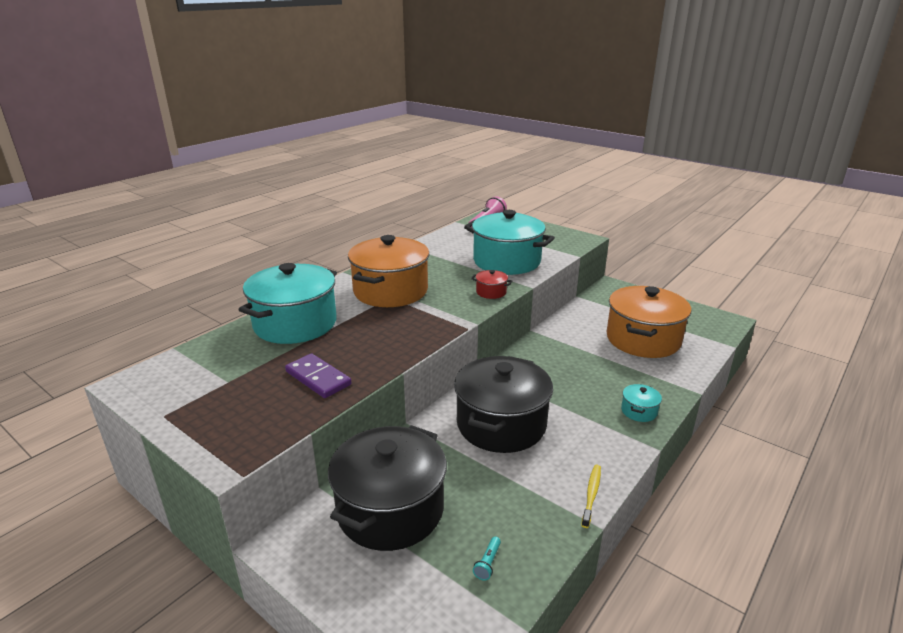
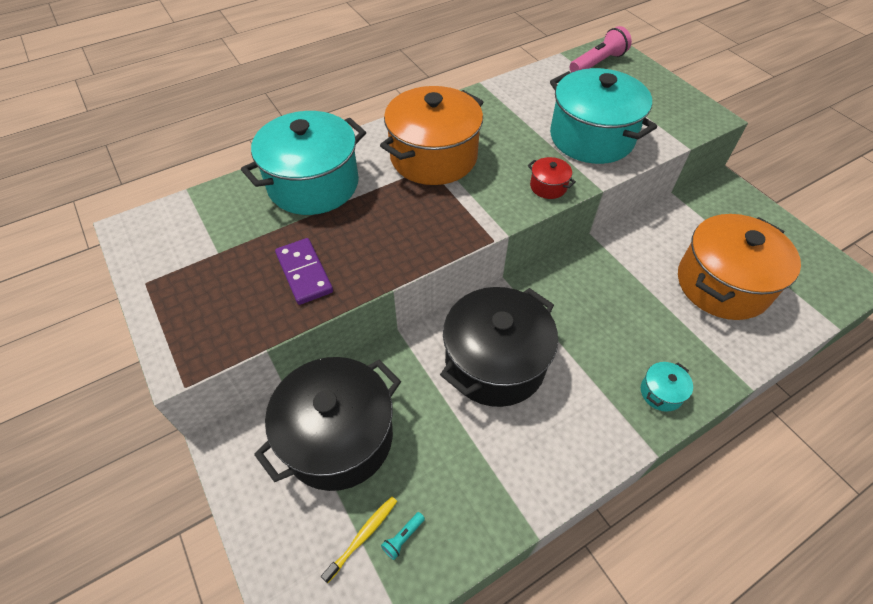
camera: 20 degrees right, 25 degrees up
yellow toothbrush [581,465,601,528] -> yellow toothbrush moved to [321,496,397,583]

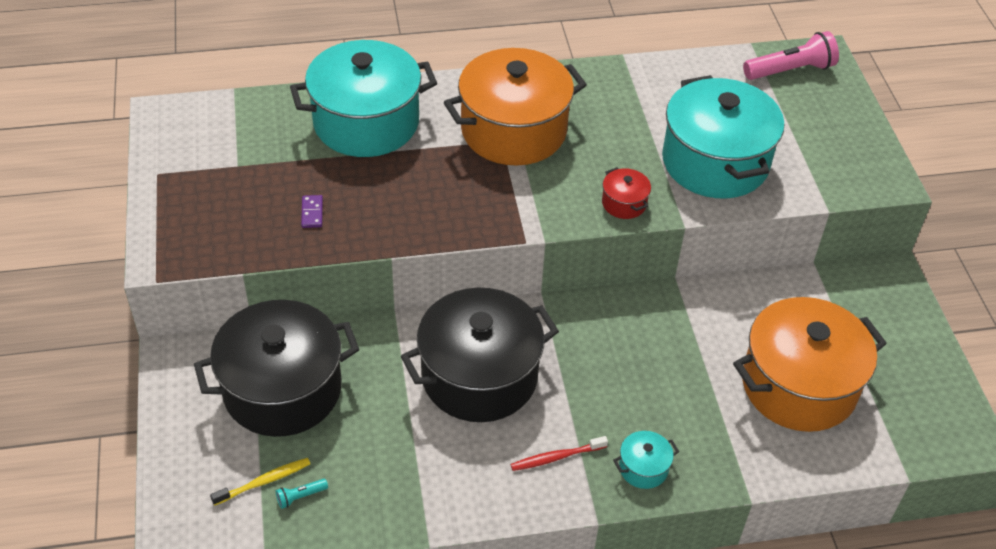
camera: 20 degrees right, 5 degrees down
purple domino [275,238,333,305] -> purple domino [301,195,323,228], size x0.51
none -> red toothbrush [511,436,608,471]

